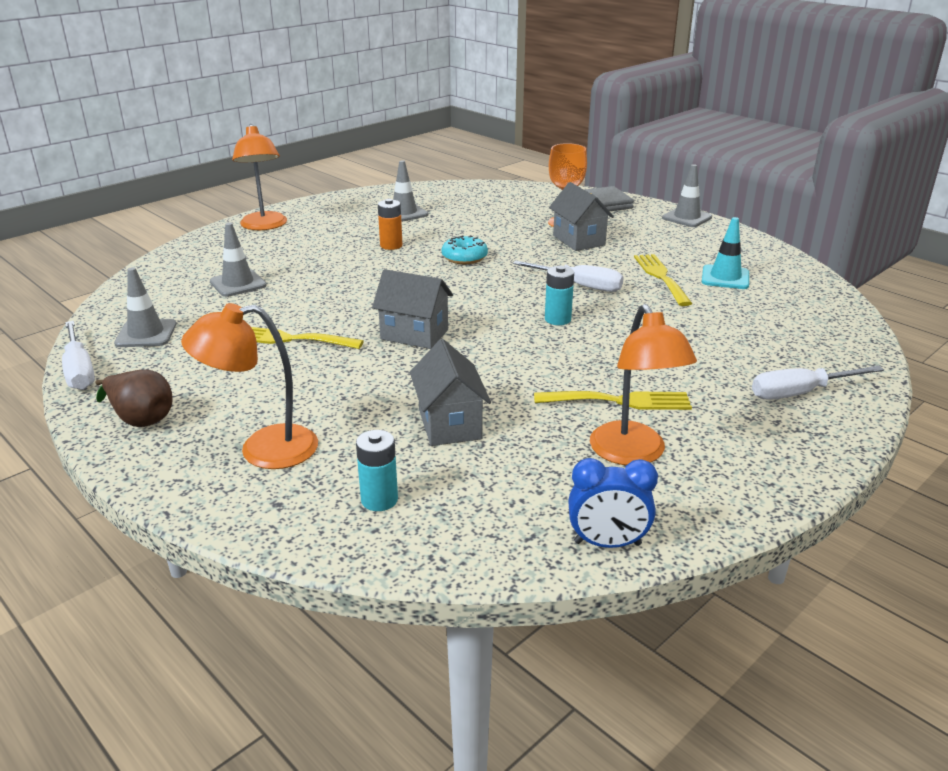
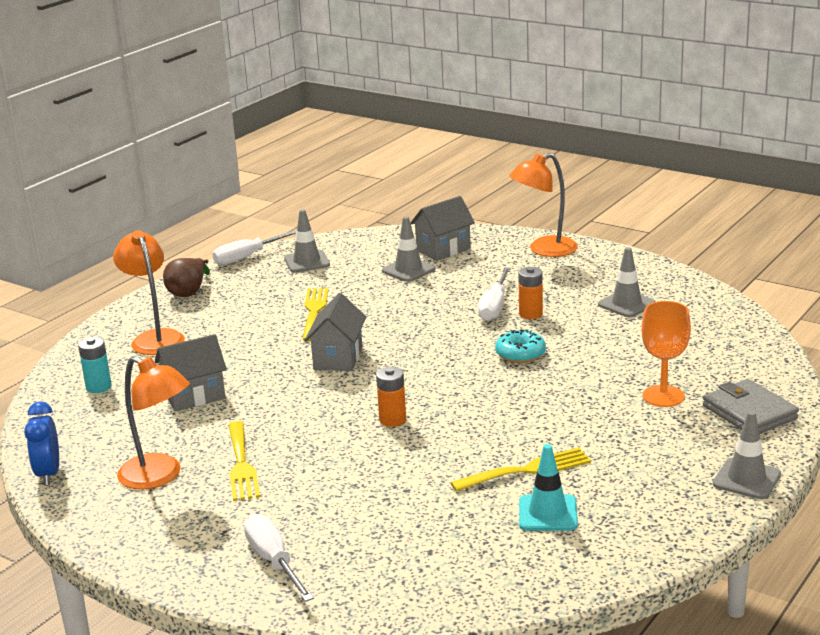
camera: 80 degrees right, 5 degrees down
white screwdriver [513,261,624,292] -> white screwdriver moved to [478,267,511,321]
turquoise battery [545,266,574,325] -> orange battery [376,367,406,427]
grey house [549,182,614,251] -> grey house moved to [410,196,475,261]
orange lamp [590,304,697,465] -> orange lamp turned 120 degrees counterclockwise [117,356,190,490]

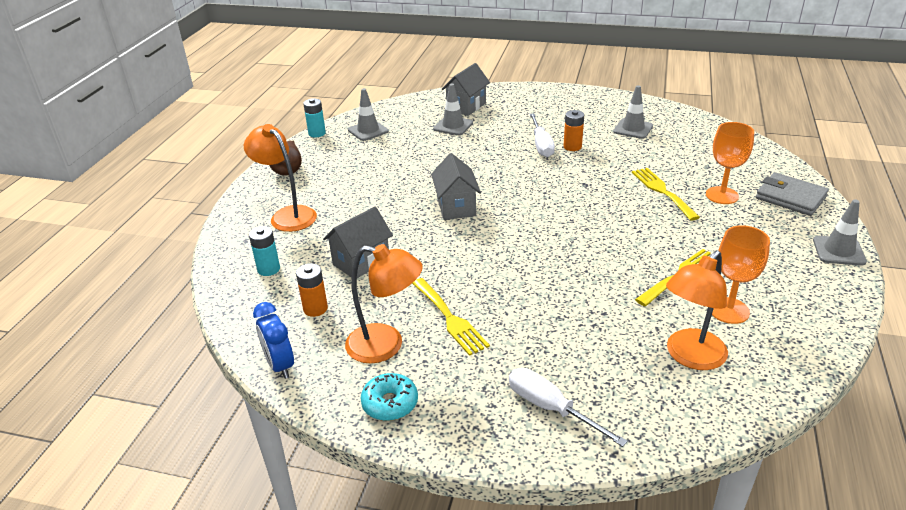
camera: 20 degrees left, 10 degrees up
white screwdriver [212,230,297,265] -> turquoise battery [303,98,326,138]
yellow fork [302,288,328,341] -> yellow fork moved to [632,168,700,221]
orange battery [376,367,406,427] -> orange battery moved to [296,264,328,317]
turquoise donut [495,330,546,363] -> turquoise donut moved to [360,373,418,421]
orange lamp [509,153,578,257] -> orange lamp moved to [666,251,728,370]
turquoise traffic cone [519,444,578,531] -> orange goblet [712,225,770,324]

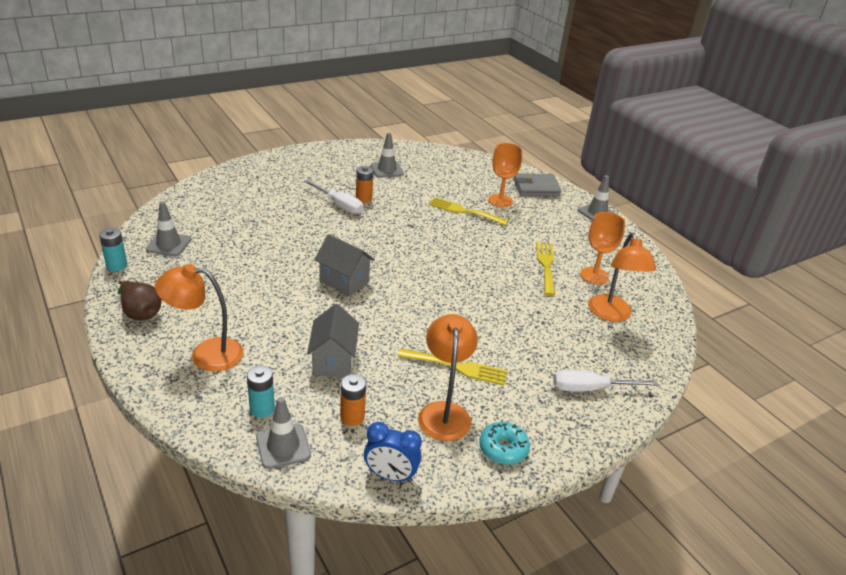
camera: 50 degrees left, 0 degrees up
orange lamp [345,244,423,363] -> orange lamp turned 60 degrees counterclockwise [418,314,478,441]
grey traffic cone [433,84,473,135] -> grey traffic cone moved to [256,397,311,469]
grey house [442,63,490,116] -> none

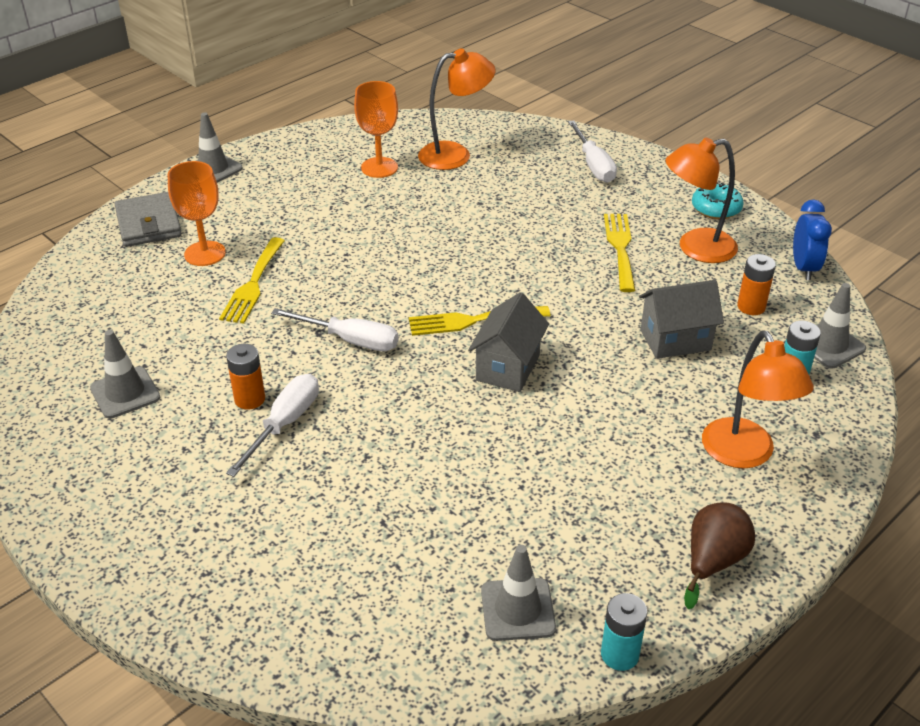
camera: 100 degrees left, 5 degrees up
yellow fork [536,242,555,296] -> yellow fork moved to [409,306,550,336]
none -> white screwdriver [271,308,399,351]

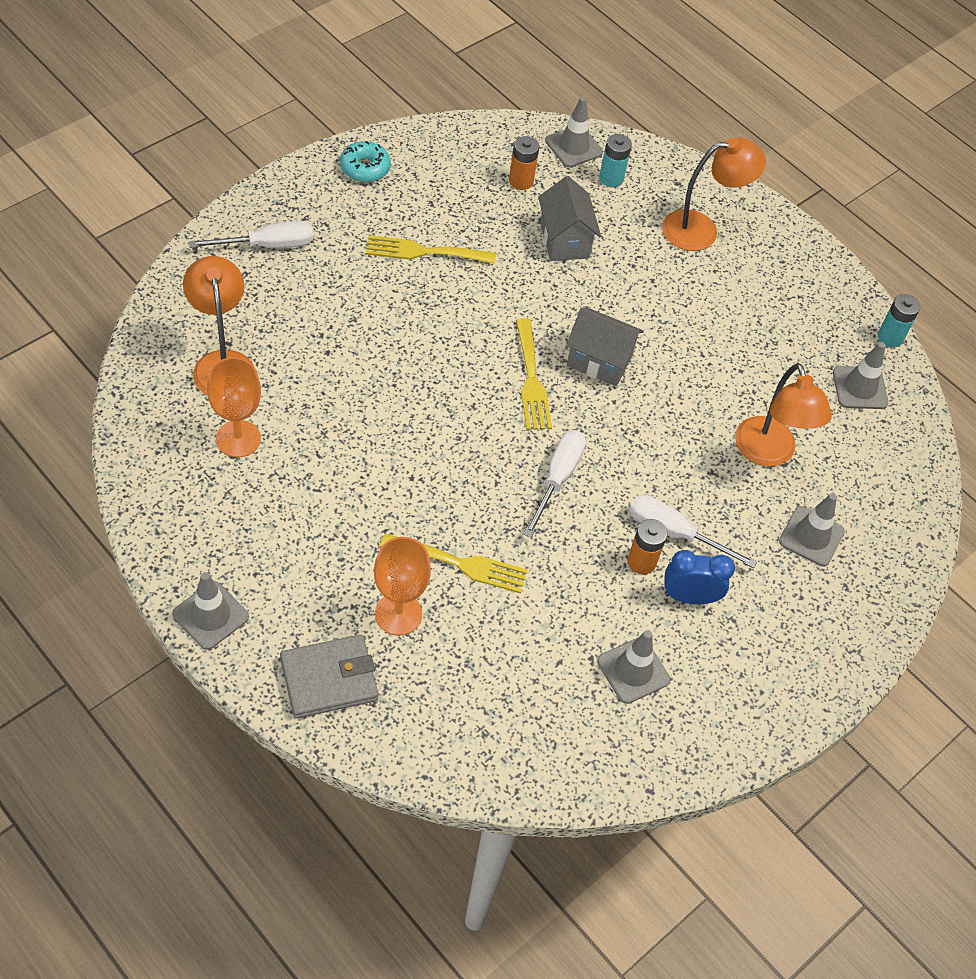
camera: 95 degrees left, 15 degrees up
orange lamp [665,137,738,263] -> orange lamp moved to [735,363,832,466]
brown pear [684,502,755,609] -> none
blue clock [793,199,832,280] -> blue clock moved to [665,550,735,604]
none -> grey traffic cone [779,493,845,566]

